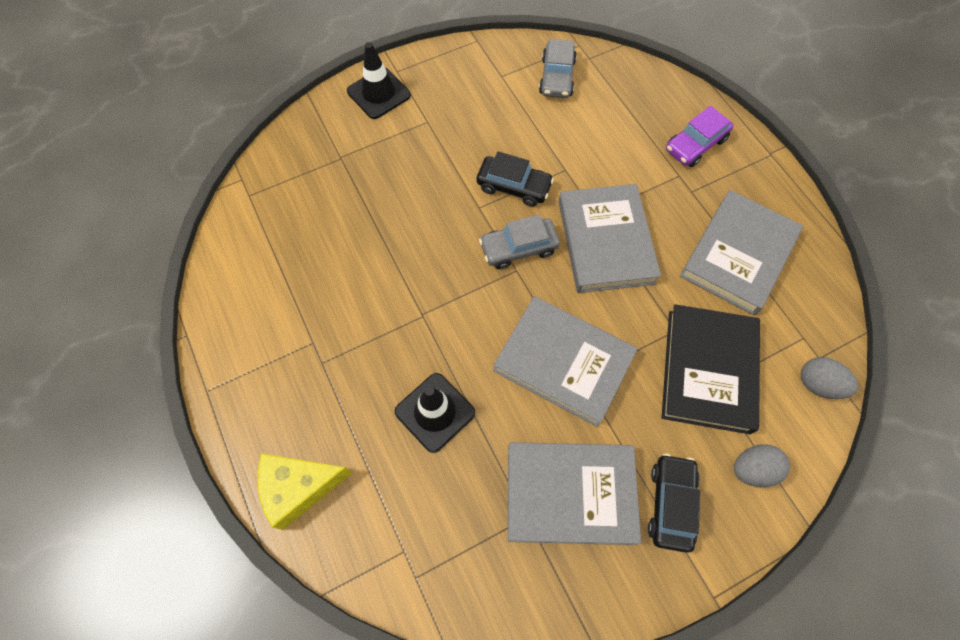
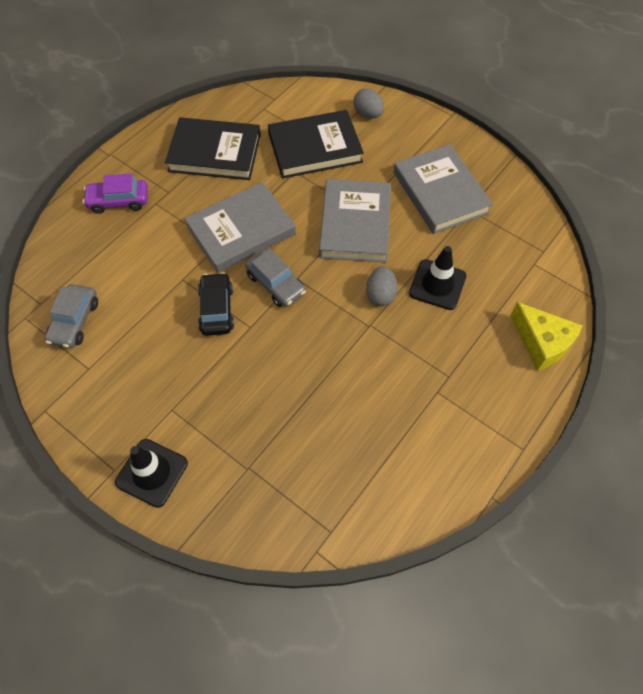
camera: 115 degrees left, 5 degrees down
grey car [539,39,577,98] -> grey car turned 120 degrees clockwise [44,284,98,348]
black car [648,454,700,553] -> none
purple car [666,106,733,167] -> purple car turned 150 degrees clockwise [83,173,148,214]
grey book [680,190,803,315] -> black book [165,117,261,180]
grey egg [801,357,858,399] -> grey egg moved to [366,266,398,306]

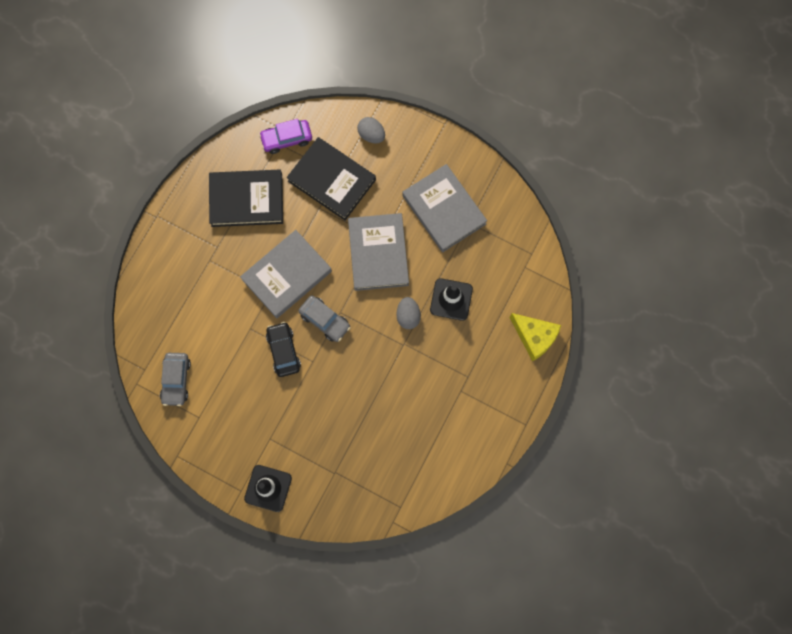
camera: 10 degrees left, 15 degrees up
purple car [83,173,148,214] -> purple car moved to [259,119,312,154]
black book [268,110,364,179] -> black book turned 60 degrees clockwise [287,137,376,220]

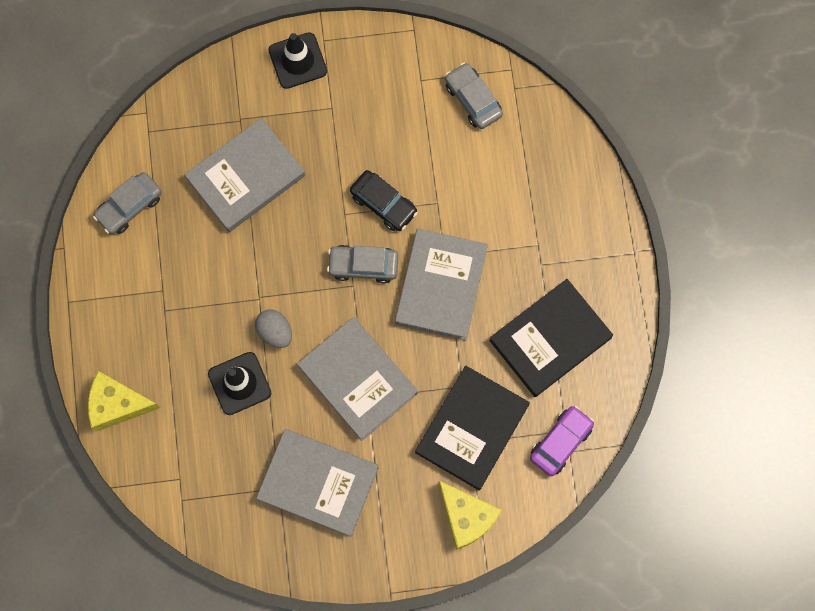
camera: 145 degrees right, 0 degrees up
black book [287,137,376,220] -> black book turned 60 degrees counterclockwise [415,366,530,490]
grey egg [357,117,385,143] -> yellow cheese [438,481,502,550]
none -> grey car [93,172,162,235]
none -> grey book [184,118,305,232]

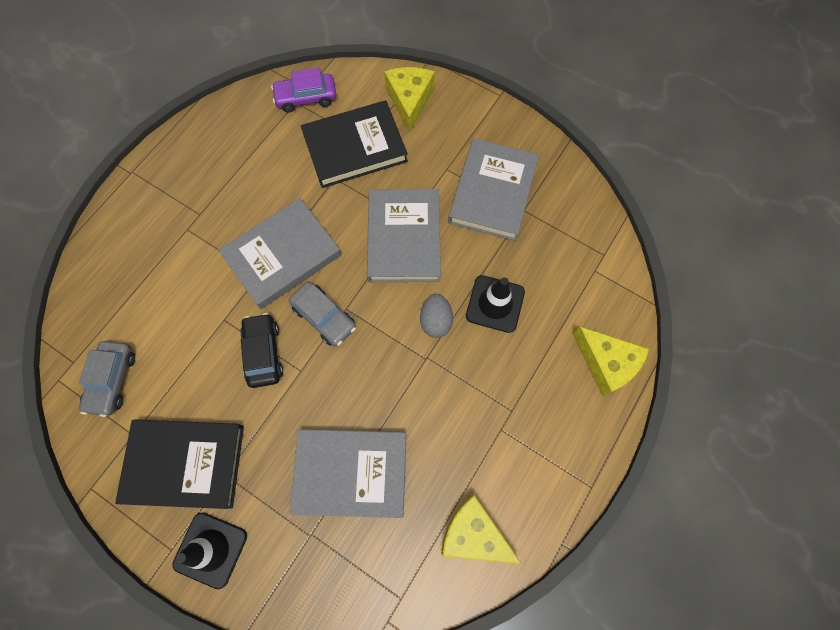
camera: 140 degrees left, 5 degrees down
grey car [93,172,162,235] -> yellow cheese [441,495,522,564]
grey book [256,429,379,537] -> grey book turned 45 degrees clockwise [448,138,539,241]
black book [489,279,613,397] -> black book moved to [115,419,244,509]

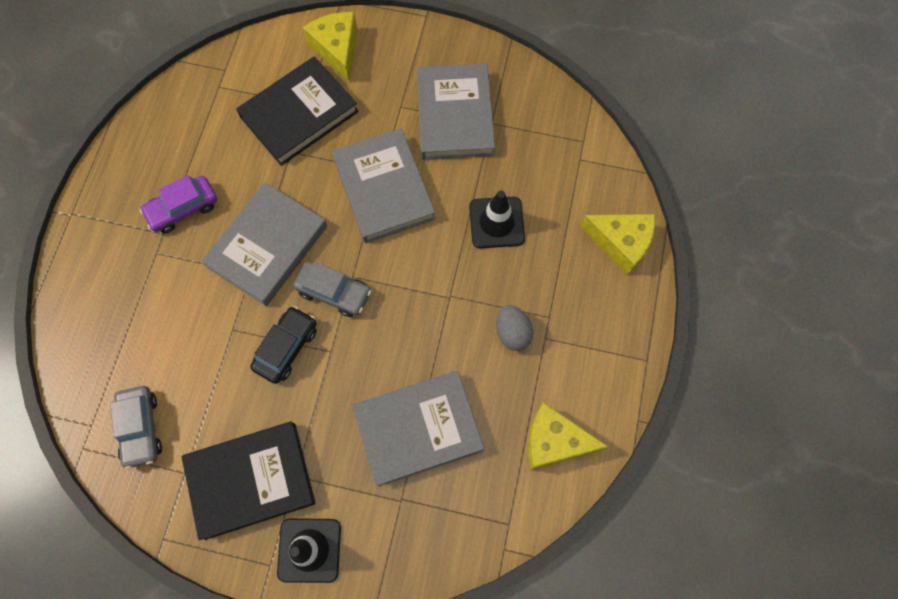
camera: 20 degrees left, 0 degrees up
black car [240,313,283,388] -> black car turned 60 degrees clockwise [250,306,317,384]
purple car [271,68,336,112] -> purple car moved to [140,175,217,233]
grey egg [420,294,453,338] -> grey egg moved to [496,305,533,351]

